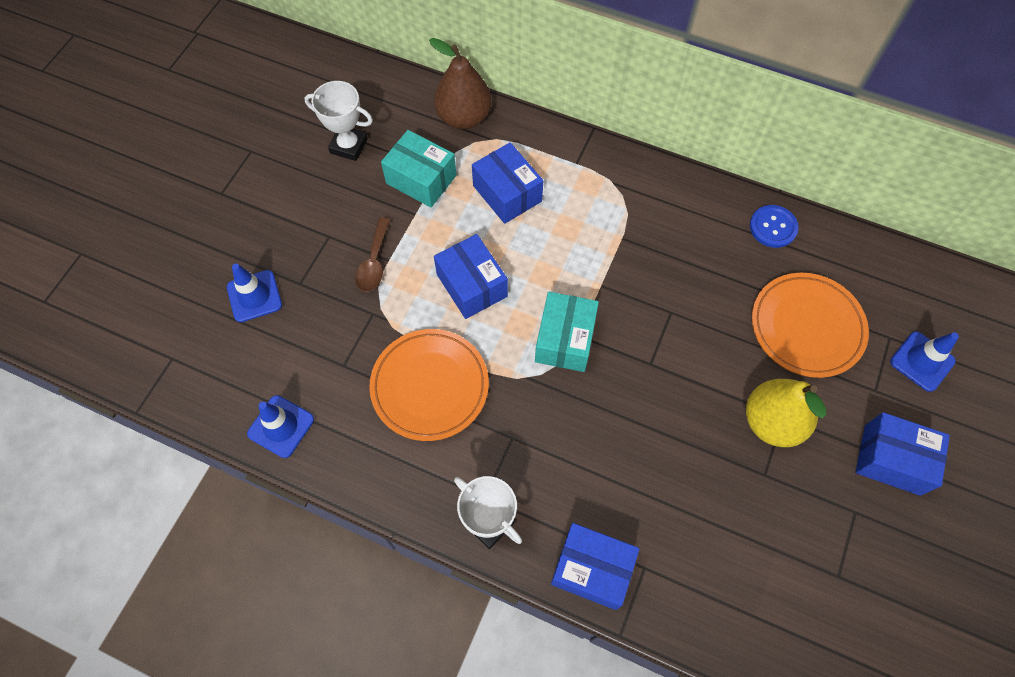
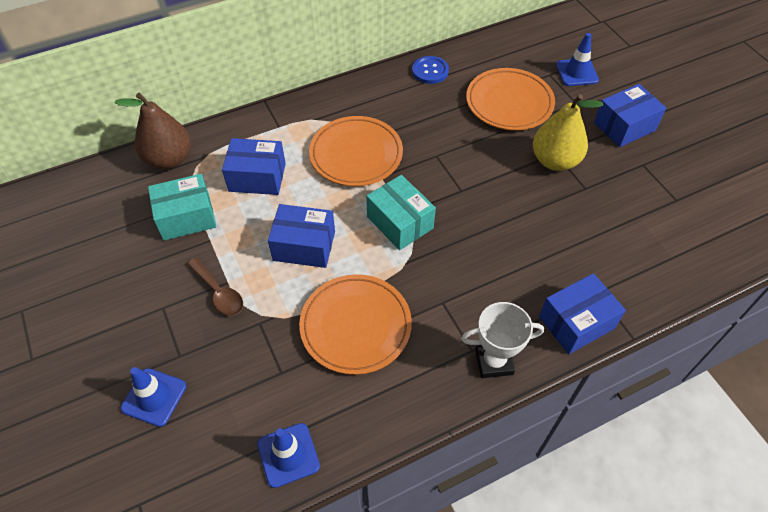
camera: 50 degrees left, 10 degrees down
white trophy [304,81,373,161] -> none
none -> orange plate [309,116,403,186]

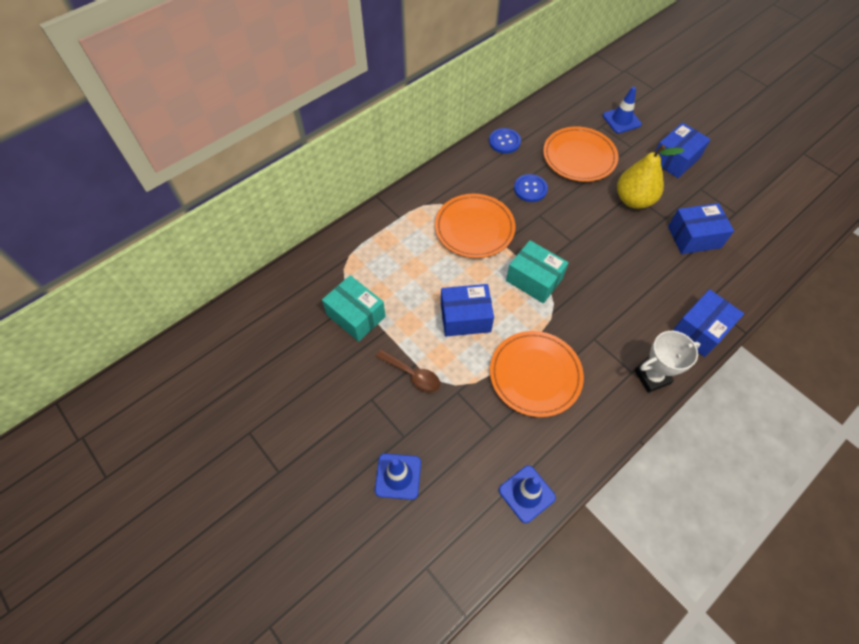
camera: 15 degrees left, 5 degrees up
brown pear [115,93,191,169] -> none
turquoise box [148,174,216,241] -> turquoise box turned 75 degrees clockwise [322,275,386,342]
blue box [222,138,286,195] -> blue box moved to [668,203,734,254]
none -> blue button [514,174,548,202]

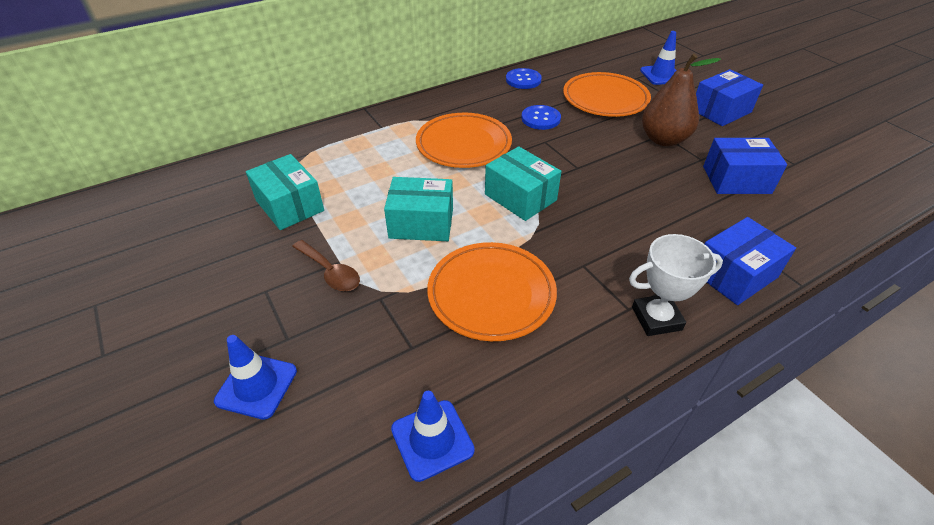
camera: 10 degrees right, 15 degrees down
blue box [441,284,494,337] -> turquoise box [384,177,453,241]
yellow pear [617,145,684,209] -> brown pear [642,54,721,146]

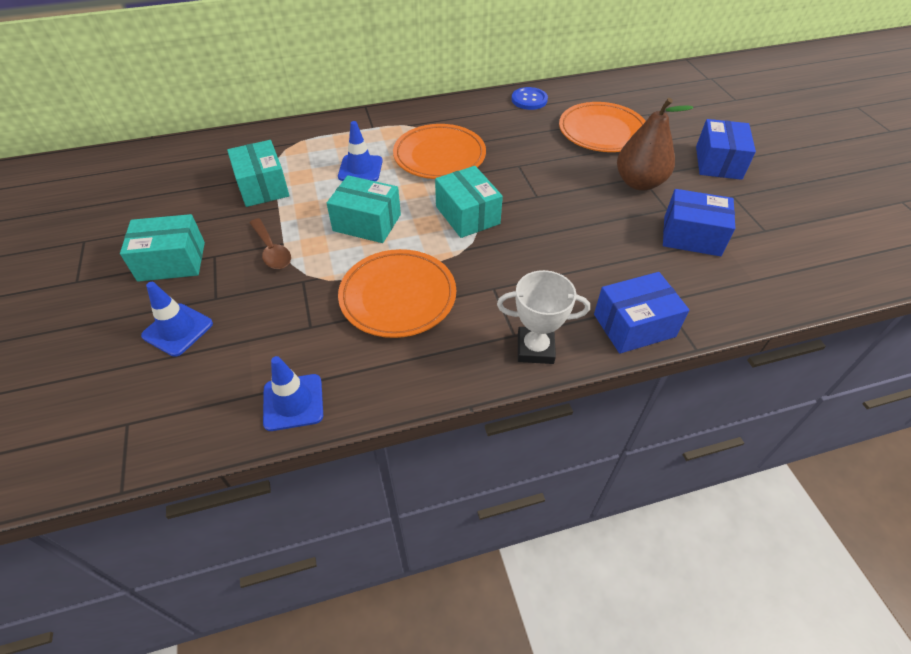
camera: 15 degrees right, 5 degrees up
blue button [521,105,561,130] -> none
blue traffic cone [640,31,677,85] -> blue traffic cone moved to [338,121,383,181]
blue box [696,69,763,126] -> blue box turned 60 degrees counterclockwise [696,119,756,180]
none -> turquoise box [120,214,205,282]

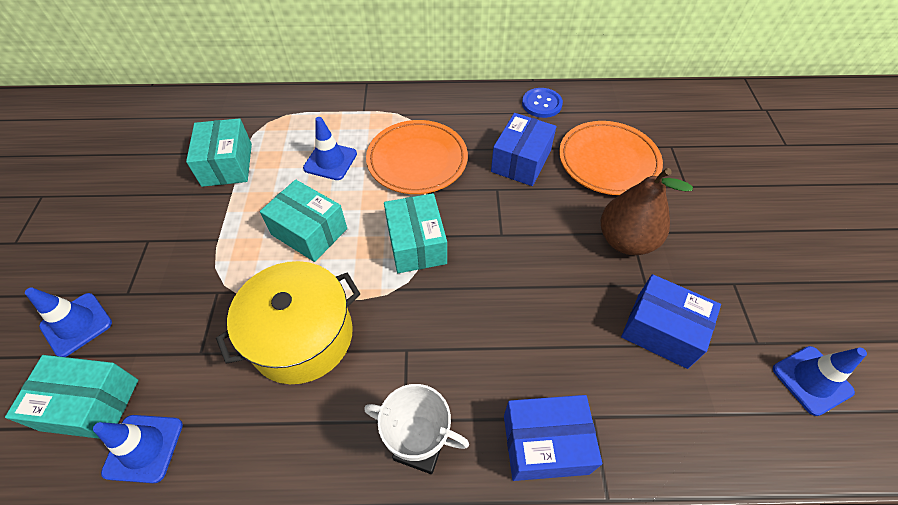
camera: 15 degrees right, 5 degrees up
turquoise box [120,214,205,282] -> turquoise box moved to [5,355,138,439]
brown spoon [250,218,291,269] -> none
orange plate [338,249,456,338] -> yellow pot [216,261,360,384]
blue box [696,119,756,180] -> blue box moved to [491,113,556,186]
none -> blue traffic cone [773,346,867,416]

